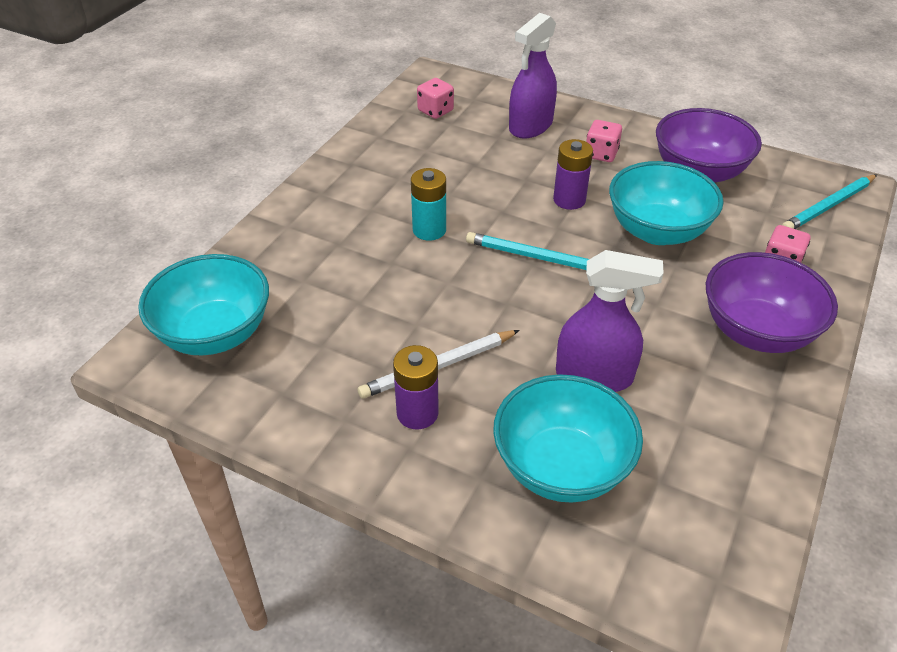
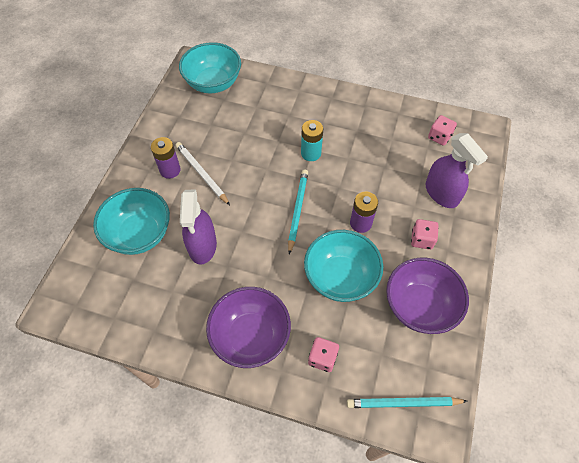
camera: 80 degrees right, 15 degrees up
purple spray bottle [509,13,557,139] -> purple spray bottle turned 150 degrees counterclockwise [426,133,488,208]
turquoise pencil [782,174,877,229] -> turquoise pencil turned 45 degrees counterclockwise [347,397,467,408]

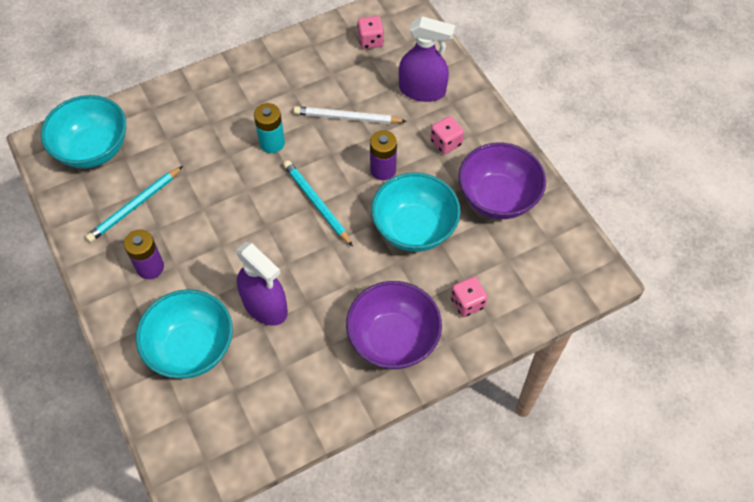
camera: 45 degrees left, 0 degrees up
white pencil [175,142,230,205] -> white pencil moved to [294,106,407,124]
turquoise pencil [347,397,467,408] -> turquoise pencil moved to [85,166,183,242]

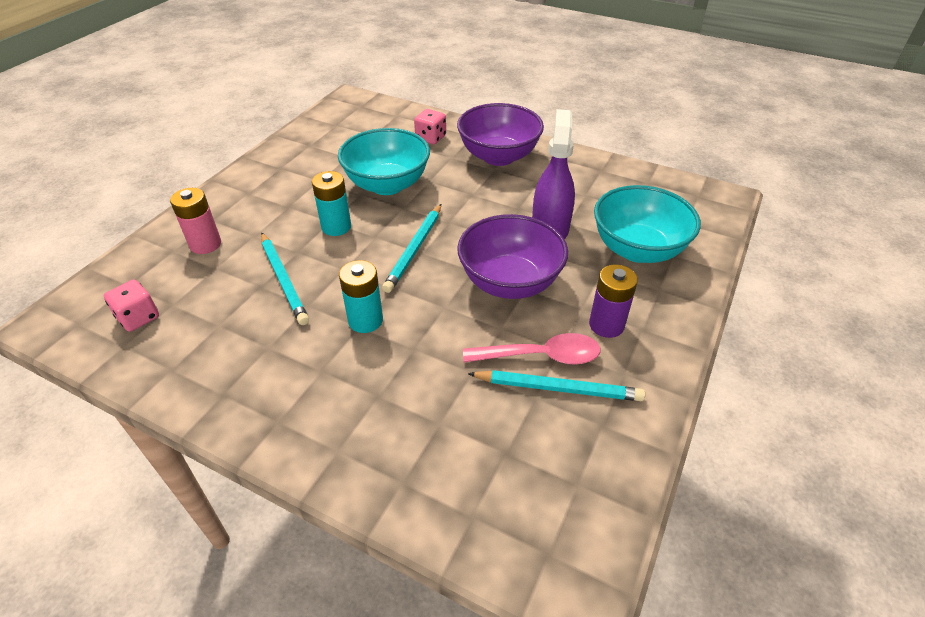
camera: 125 degrees left, 15 degrees down
turquoise bowl [41,95,126,168] -> none
white pencil [294,106,407,124] -> turquoise pencil [261,232,309,325]
purple battery [370,130,397,180] -> turquoise battery [312,171,351,236]
purple spray bottle [399,16,455,102] -> pink battery [170,188,221,254]
pink dice [430,116,464,154] -> none
purple bowl [458,143,546,219] -> purple bowl moved to [457,214,568,299]
none -> pink spoon [463,333,601,365]

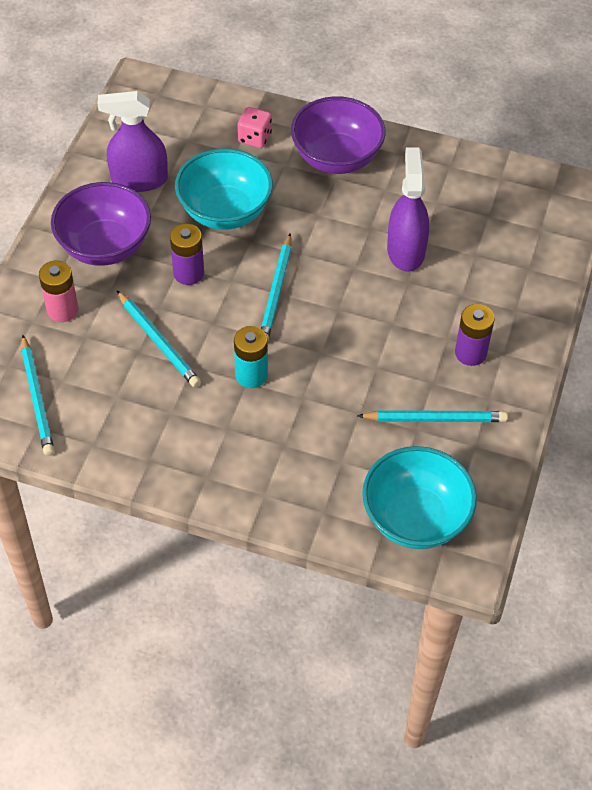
camera: 10 degrees left, 10 degrees up
pink dice [104,279,159,332] -> turquoise pencil [21,335,54,456]
turquoise battery [312,171,351,236] -> purple battery [170,224,204,285]
purple bowl [457,214,568,299] -> purple bowl moved to [51,182,151,266]
pink spoon [463,333,601,365] -> none
turquoise bowl [594,185,701,263] -> turquoise bowl moved to [362,446,477,549]
none -> purple spray bottle [98,91,168,192]

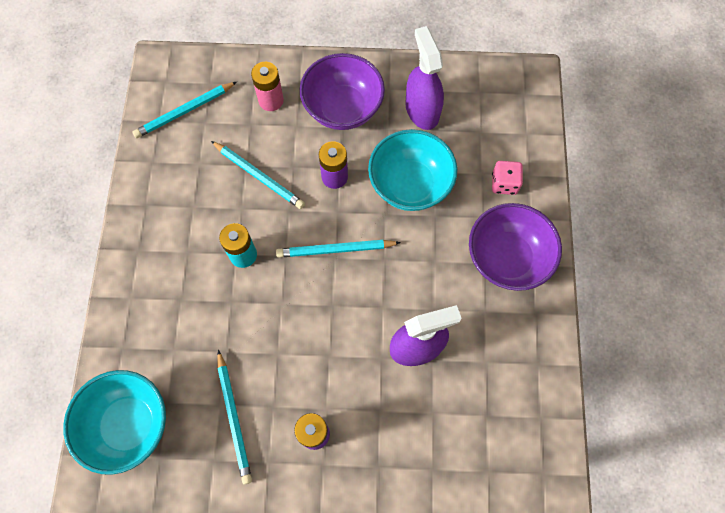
camera: 75 degrees right, 15 degrees up
turquoise pencil [117,291,201,387] -> turquoise pencil turned 90 degrees counterclockwise [211,141,305,209]

